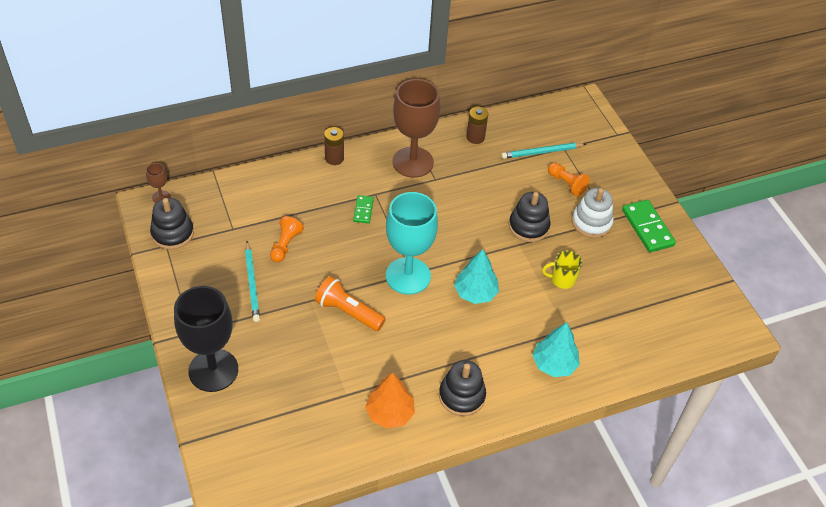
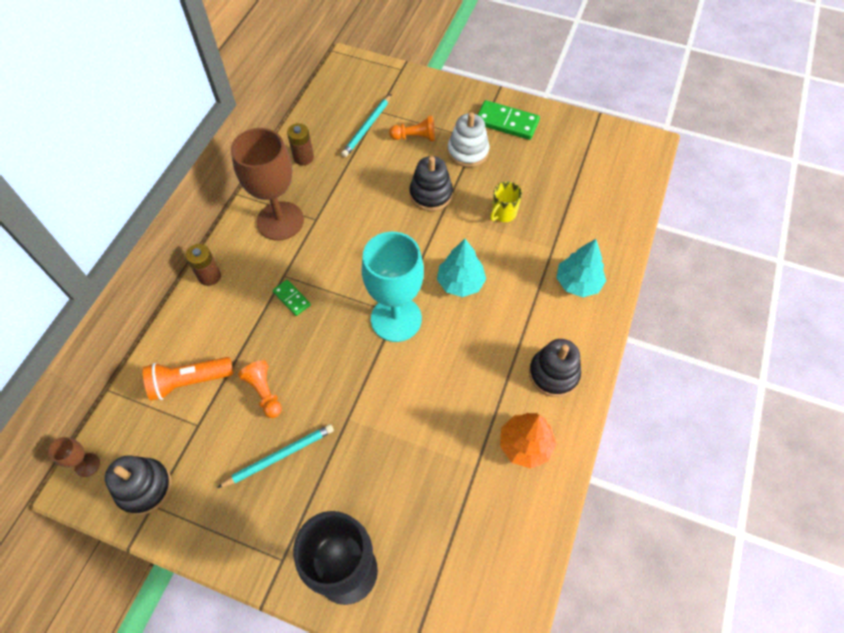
camera: 45 degrees left, 10 degrees up
turquoise pencil [245,241,260,322] -> turquoise pencil turned 60 degrees counterclockwise [217,424,334,488]
orange flashlight [315,276,386,331] -> orange flashlight moved to [143,357,234,401]

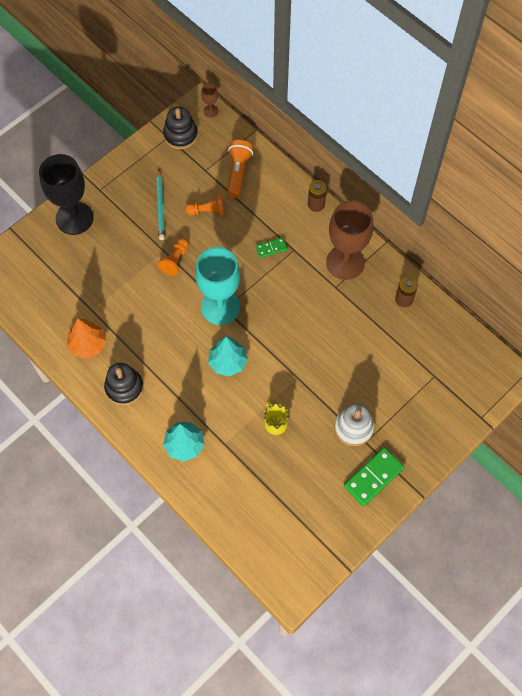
camera: 115 degrees right, 5 degrees up
turquoise pencil [341,94,391,157] -> none
orange pawn [389,115,435,141] -> orange pawn moved to [158,238,189,276]
black stacking toy [410,156,453,211] -> none

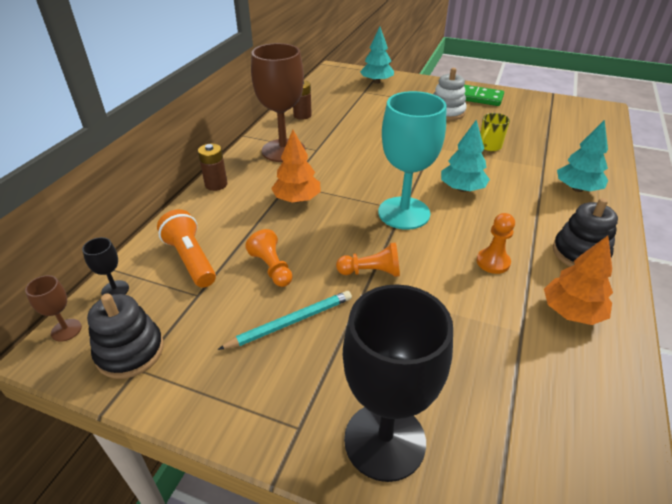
camera: 115 degrees left, 25 degrees down
orange flashlight [227,140,253,198] -> orange flashlight turned 75 degrees clockwise [157,209,216,288]
green domino [256,237,288,258] -> orange tree [271,130,321,203]
none -> black goblet [82,237,129,295]
none -> turquoise tree [360,27,394,84]
none -> orange pawn [477,213,515,274]

